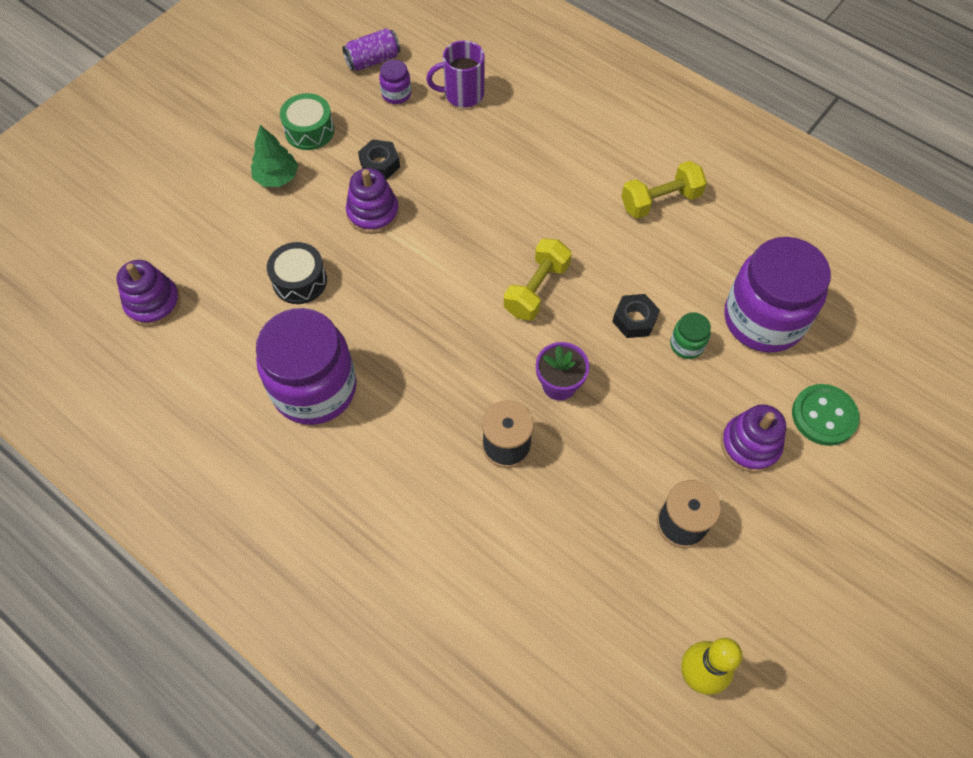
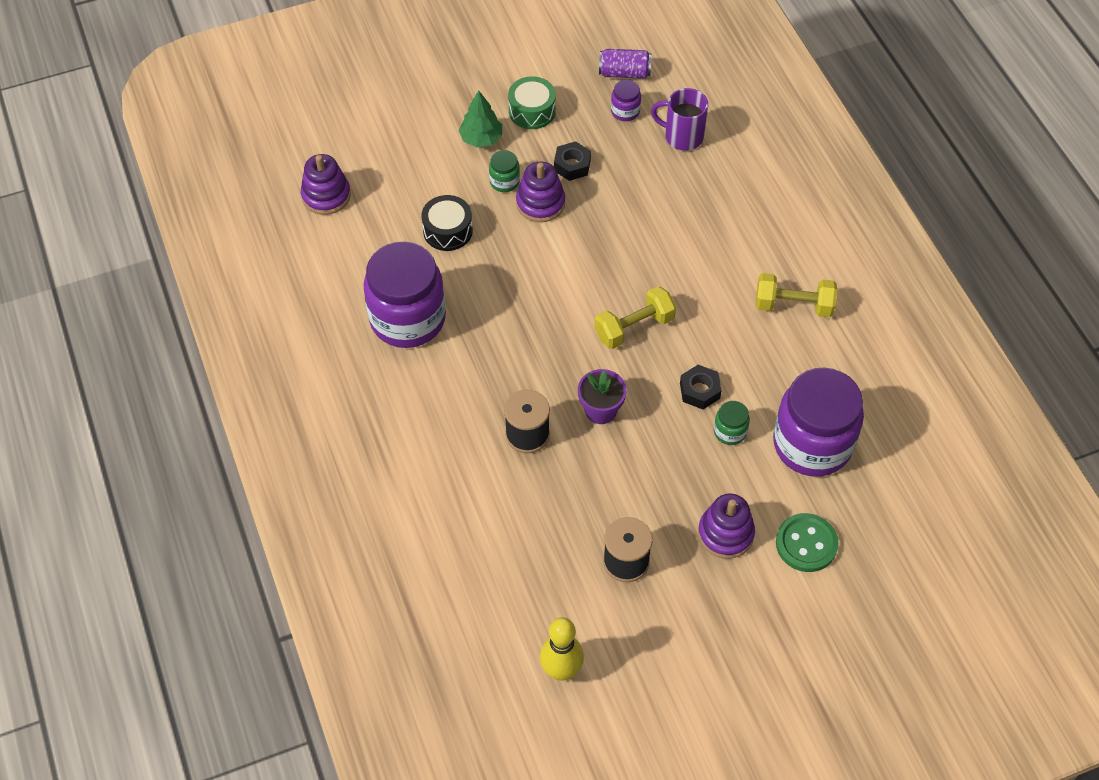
camera: 30 degrees right, 5 degrees down
none -> green jar [489,150,520,192]

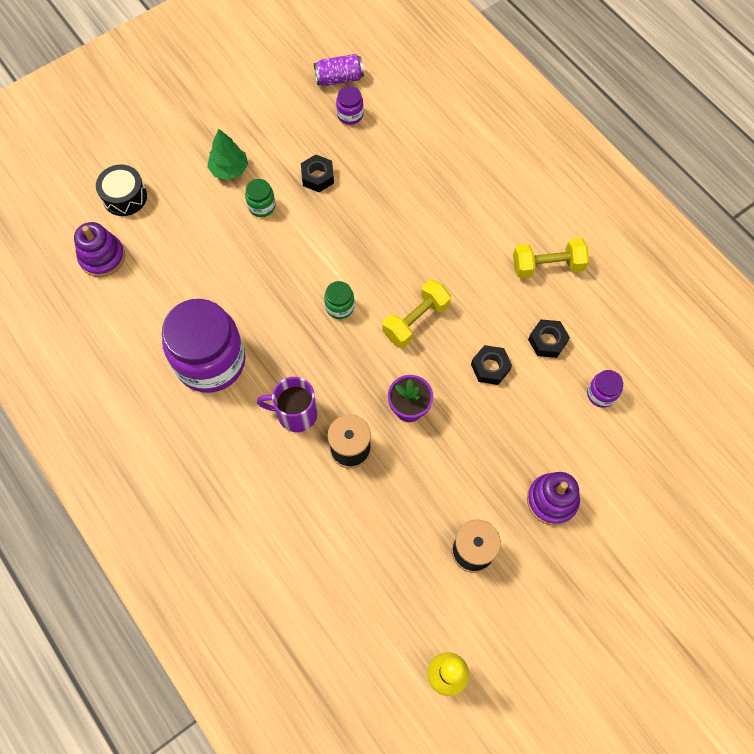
camera: 15 degrees left, 10 degrees up
black drum [421,195,473,251] -> black drum moved to [96,165,147,216]
green drum [508,76,556,129] -> none
purple stacking toy [516,162,565,222] -> none
purple mug [651,88,708,151] -> purple mug moved to [257,377,317,432]
green jar [714,401,750,445] -> green jar moved to [324,281,355,319]
purple jar [773,367,864,476] -> purple jar [587,370,623,408], size x0.42
green button [776,513,838,572] -> none
none -> black nut [528,319,570,358]

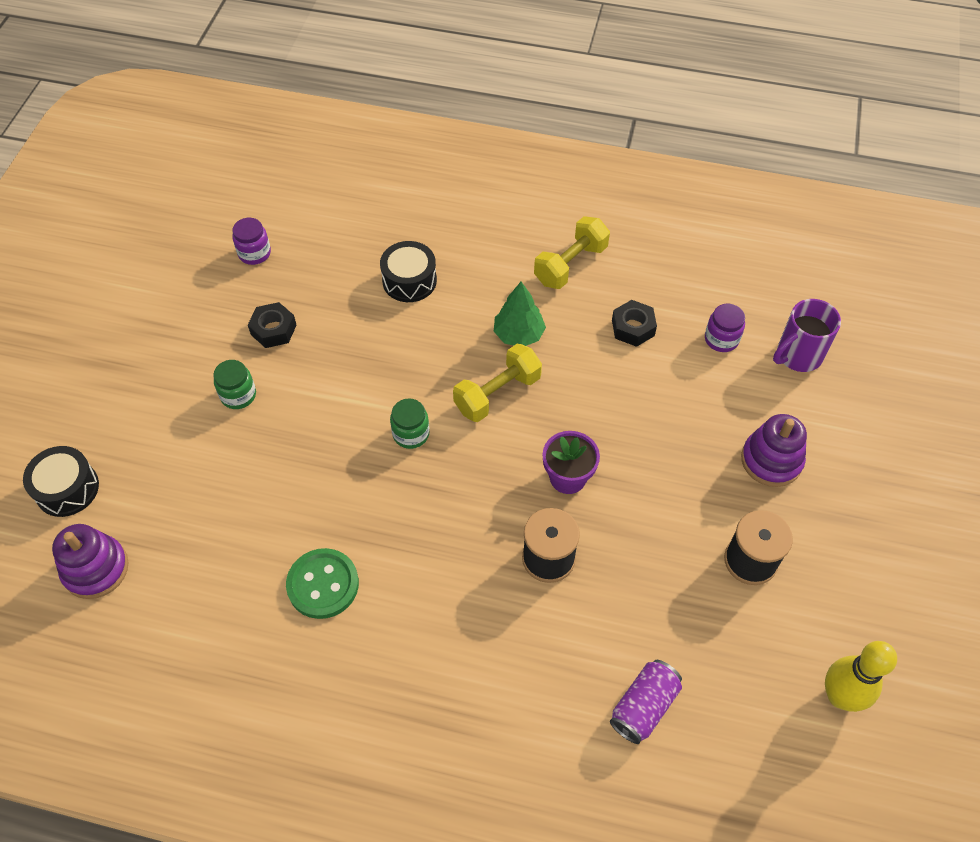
camera: 40 degrees left, 10 degrees down
purple jar [162,299,245,393] -> green button [286,548,359,619]
green tree [207,129,248,180] -> green tree moved to [494,282,546,346]
purple mug [257,377,317,432] -> purple mug moved to [773,299,841,372]
purple can [314,54,364,86] -> purple can moved to [610,660,682,744]
yellow dumbbell [382,279,451,348] -> yellow dumbbell turned 45 degrees clockwise [453,344,542,422]
black nut [471,345,512,385] -> none
none -> black drum [380,241,437,302]

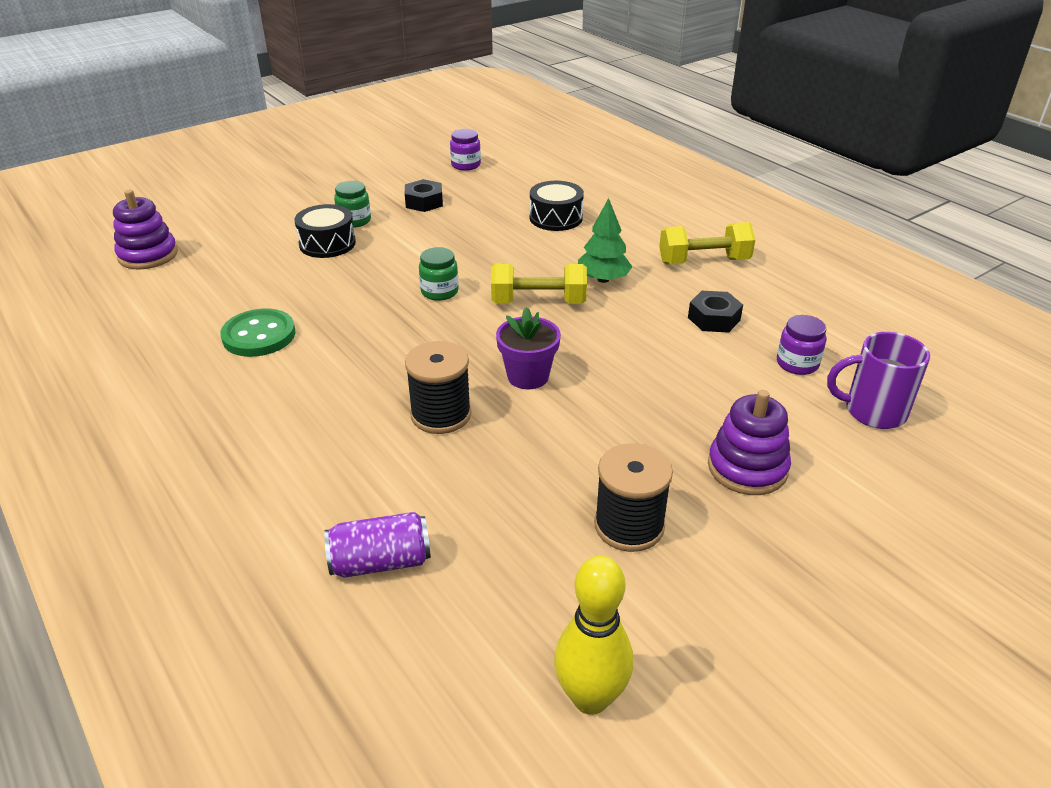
camera: 40 degrees right, 20 degrees down
black drum [23,446,99,517] -> black drum moved to [294,204,356,258]

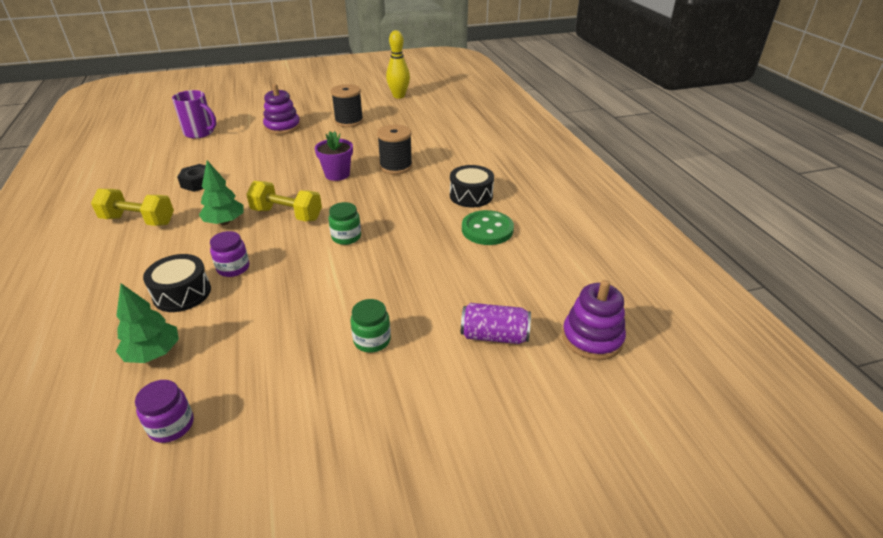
camera: 160 degrees left, 0 degrees up
black drum [294,204,356,258] -> black drum moved to [450,165,494,207]
purple can [324,512,431,578] -> purple can moved to [461,303,531,344]
black nut [405,179,443,212] -> none
purple jar [777,315,826,375] -> purple jar moved to [210,231,249,277]
none -> green tree [116,283,179,363]

